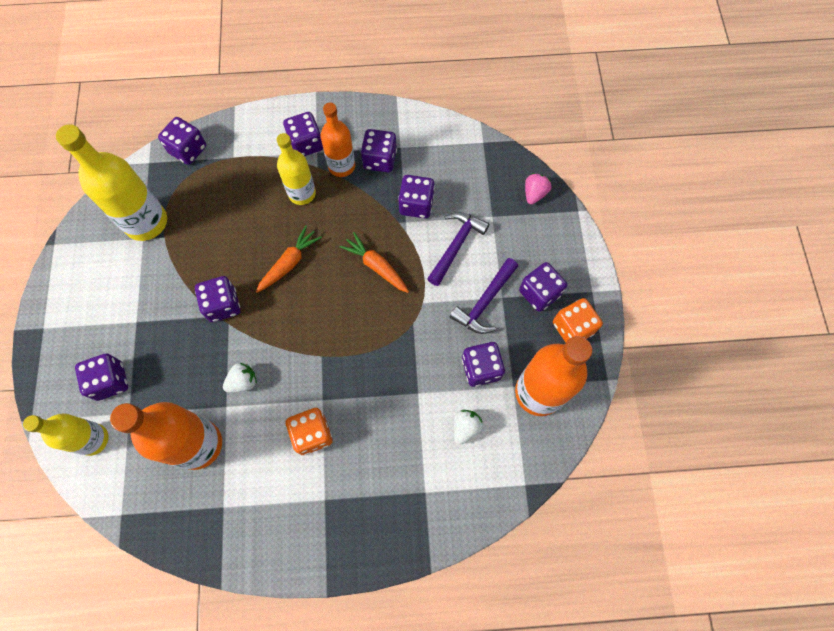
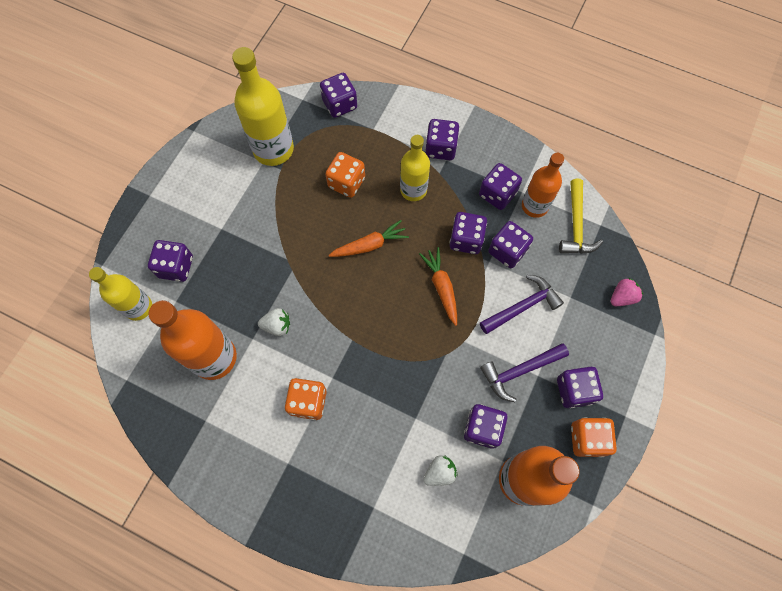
camera: 30 degrees right, 0 degrees up
purple dice [195,276,240,322] -> purple dice moved to [450,212,487,254]
orange bottle [321,103,355,177] -> orange bottle moved to [522,153,564,218]
none -> orange dice [325,152,365,198]
none -> yellow hammer [559,178,603,254]

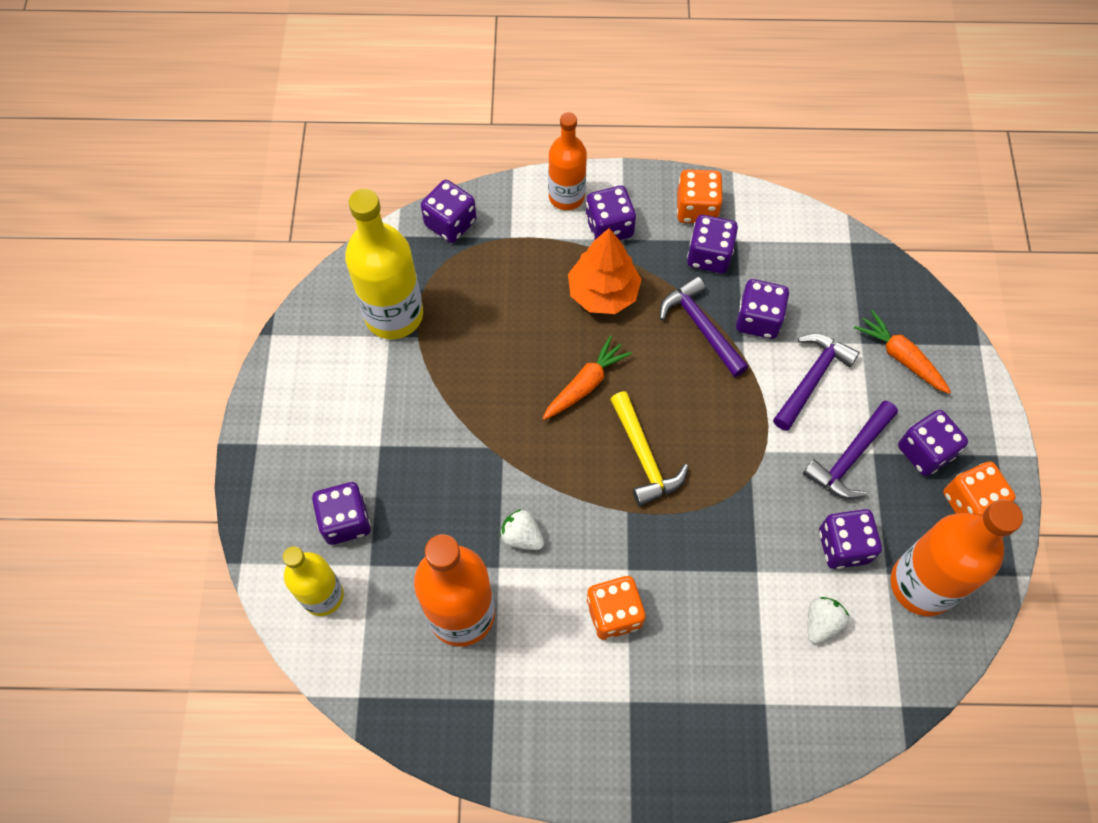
camera: 25 degrees left, 5 degrees down
white strawberry [258,308,290,336] -> white strawberry turned 120 degrees counterclockwise [500,509,544,550]
orange dice [325,152,365,198] -> orange dice moved to [677,169,723,223]
yellow bottle [400,135,430,201] -> orange tree [568,228,642,314]
orange carrot [419,247,457,326] -> orange carrot moved to [854,310,951,394]
purple dice [450,212,487,254] -> purple hammer [660,276,748,377]
orange bottle [522,153,564,218] -> orange bottle moved to [548,112,587,210]
yellow hammer [559,178,603,254] -> yellow hammer moved to [610,391,689,506]
pink strawberry [611,278,643,306] -> none

